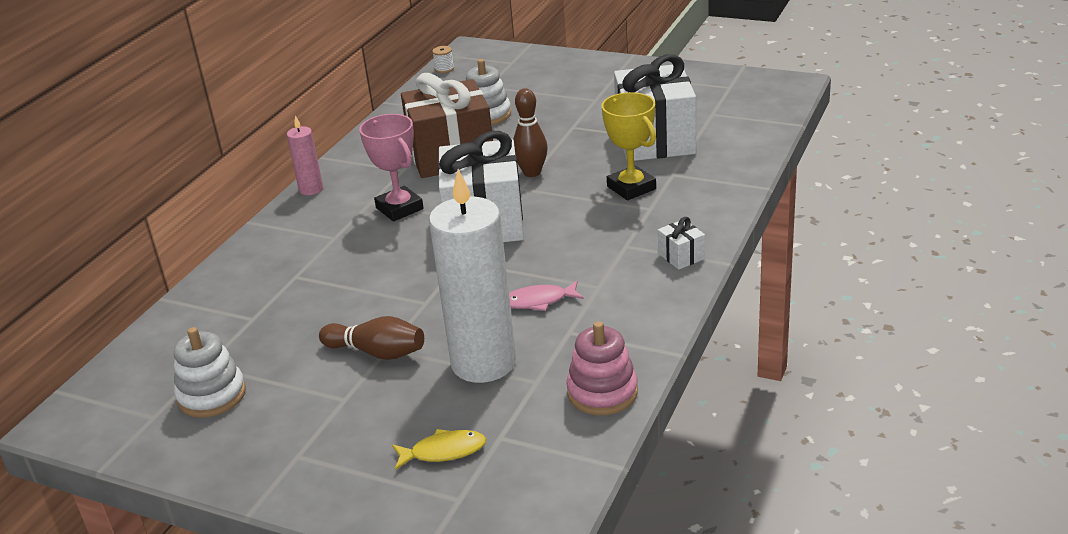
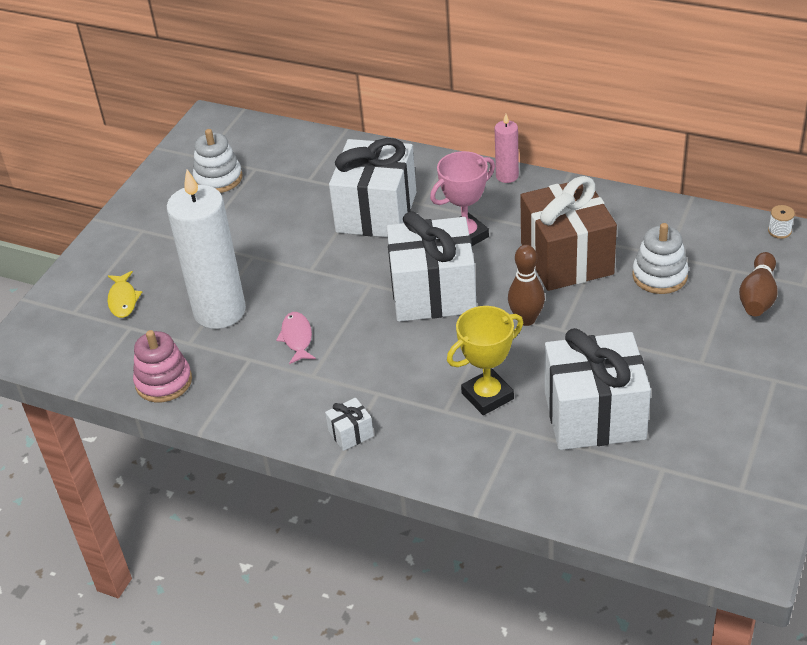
camera: 90 degrees right, 10 degrees up
brown bowling pin [319,316,424,360] -> brown bowling pin moved to [739,252,778,316]
none -> white gift [329,138,416,237]

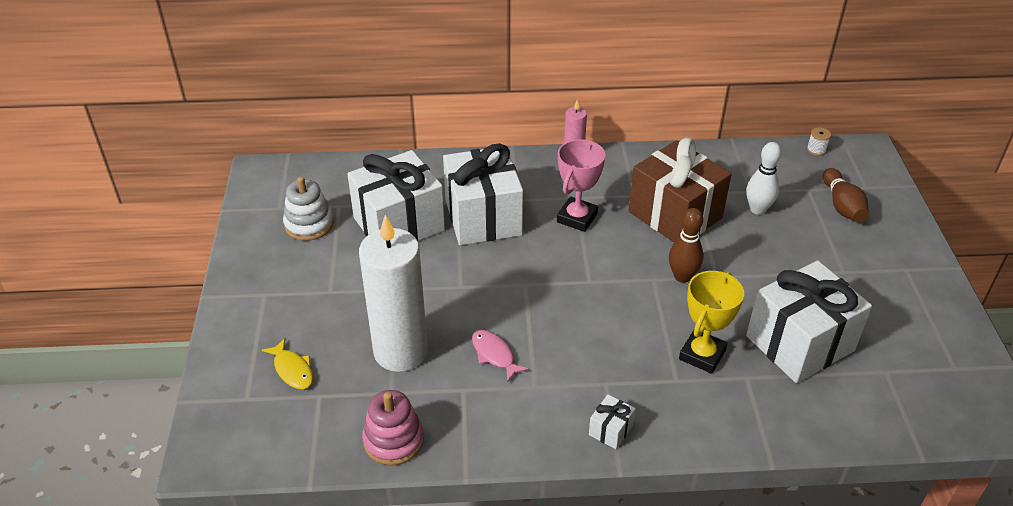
camera: 30 degrees left, 0 degrees up
white gift [387,211,477,322] -> white gift moved to [347,150,445,241]
white stacking toy [632,223,689,294] -> white bowling pin [746,142,782,215]

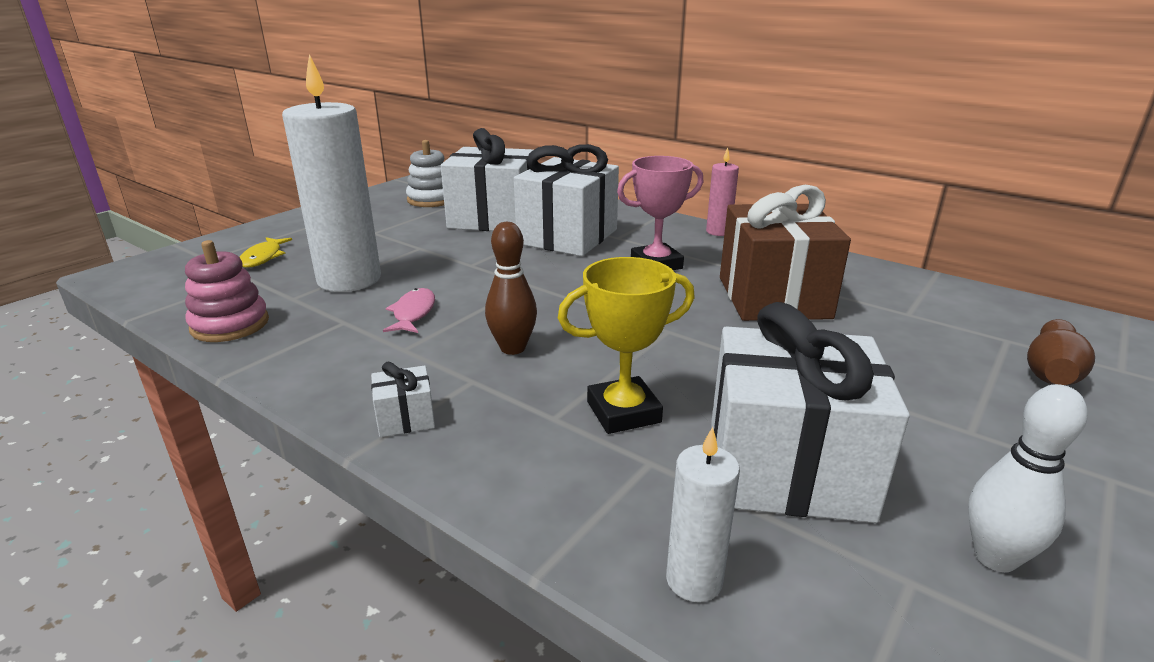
camera: 40 degrees right, 15 degrees down
brown bowling pin [669,208,704,283] -> brown bowling pin moved to [485,222,537,355]
white bowling pin [746,142,782,215] -> white bowling pin moved to [968,384,1088,572]
white spool [807,127,831,156] -> none
none -> white candle [666,427,740,602]

